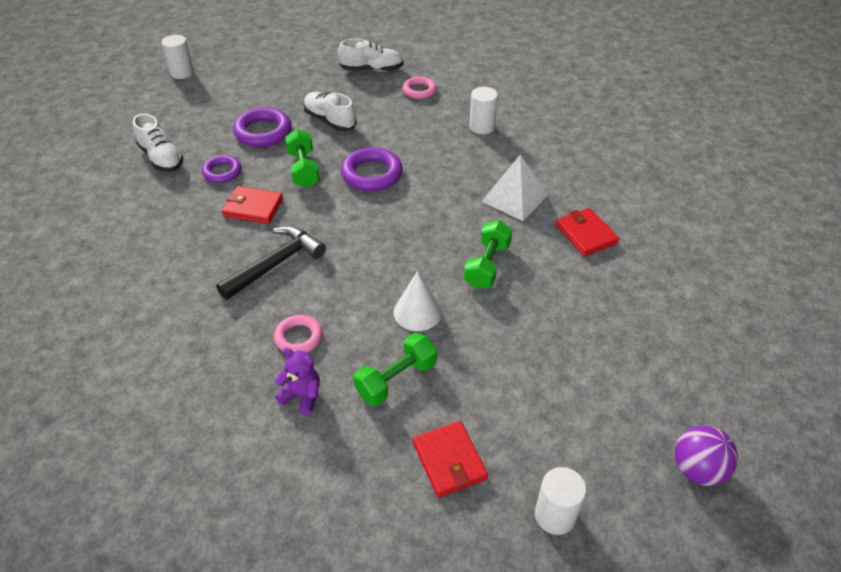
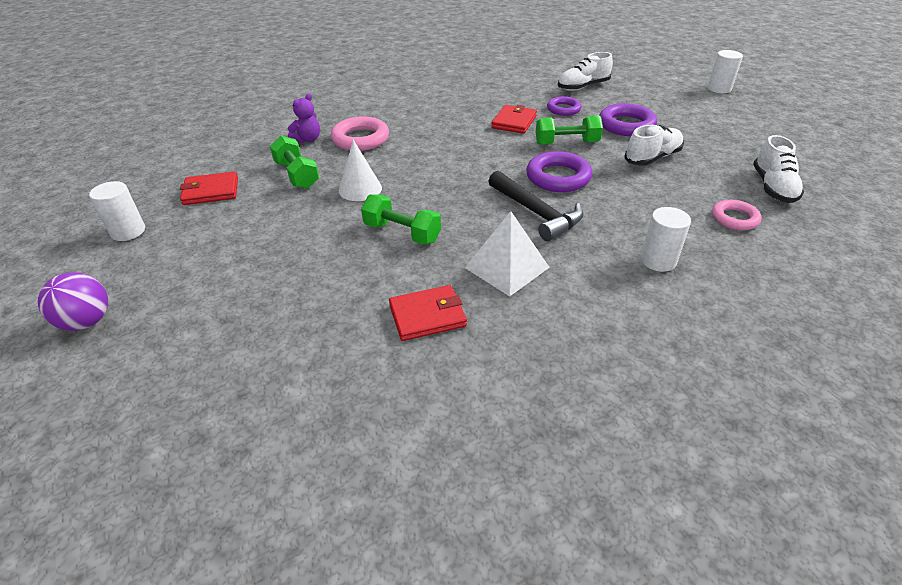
camera: 100 degrees right, 5 degrees down
black hammer [216,226,326,300] -> black hammer moved to [488,171,583,241]
pink ring [274,315,323,353] -> pink ring [331,116,389,151], size x1.58

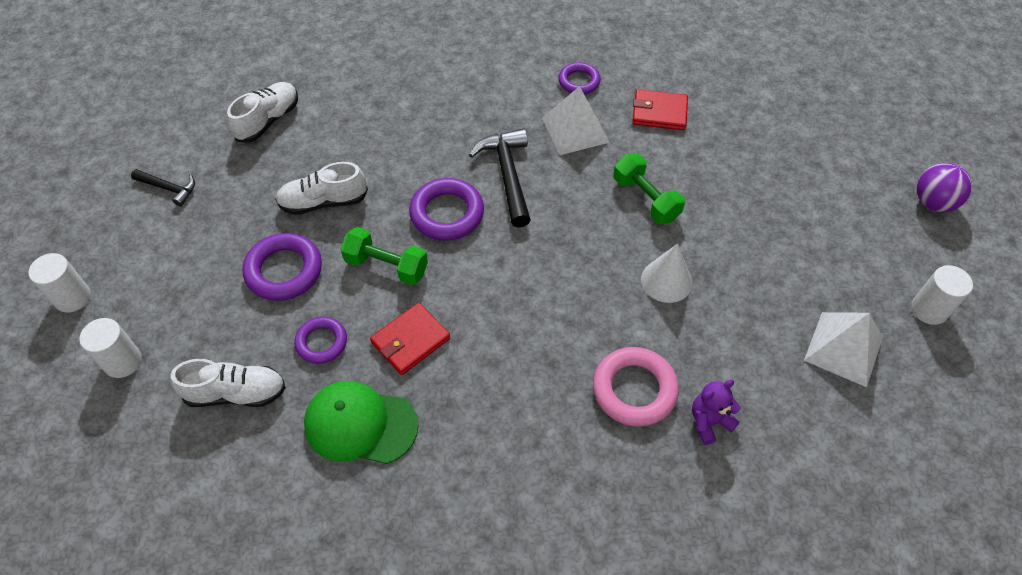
camera: 155 degrees left, 15 degrees up
red wallet [180,171,238,205] -> white pyramid [804,312,883,387]
green dumbbell [270,136,319,189] -> none
white cylinder [641,207,691,272] -> white cylinder moved to [79,318,142,378]
pink ring [712,200,762,230] -> none
none -> black hammer [131,169,195,207]
none -> green cap [304,381,418,464]
none -> purple ring [558,62,601,95]

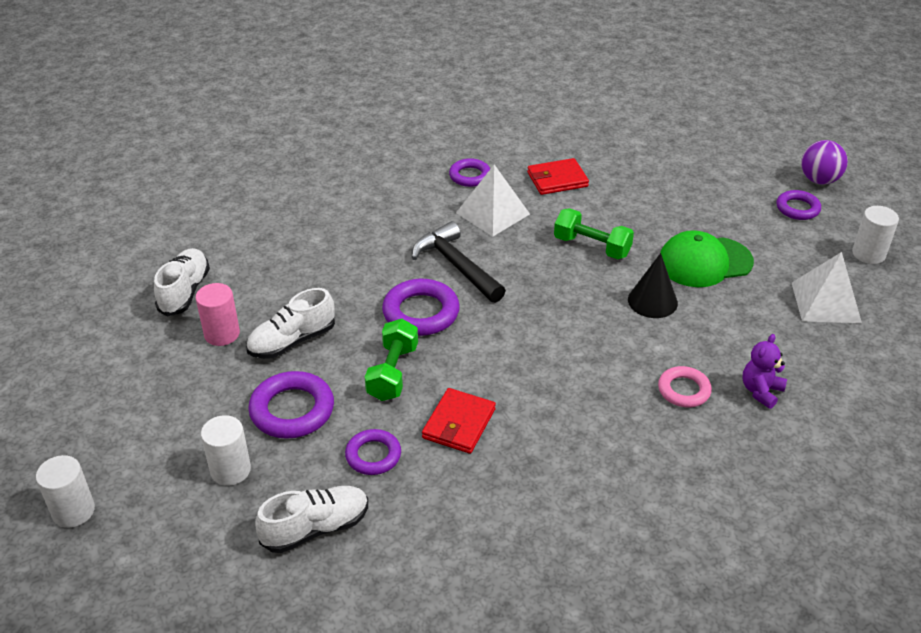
camera: 25 degrees left, 15 degrees down
white cylinder [79,318,142,378] -> white cylinder moved to [201,415,251,486]
black hammer [131,169,195,207] -> none
green cap [304,381,418,464] -> green cap moved to [660,230,754,287]
green dumbbell [340,227,428,285] -> green dumbbell turned 75 degrees counterclockwise [365,319,418,401]
pink ring [593,347,679,427] -> pink ring [658,366,712,407], size x0.63
white cone [641,244,692,303] -> black cone [628,253,678,318]
none -> pink cylinder [196,283,240,346]
none -> purple ring [777,190,821,220]

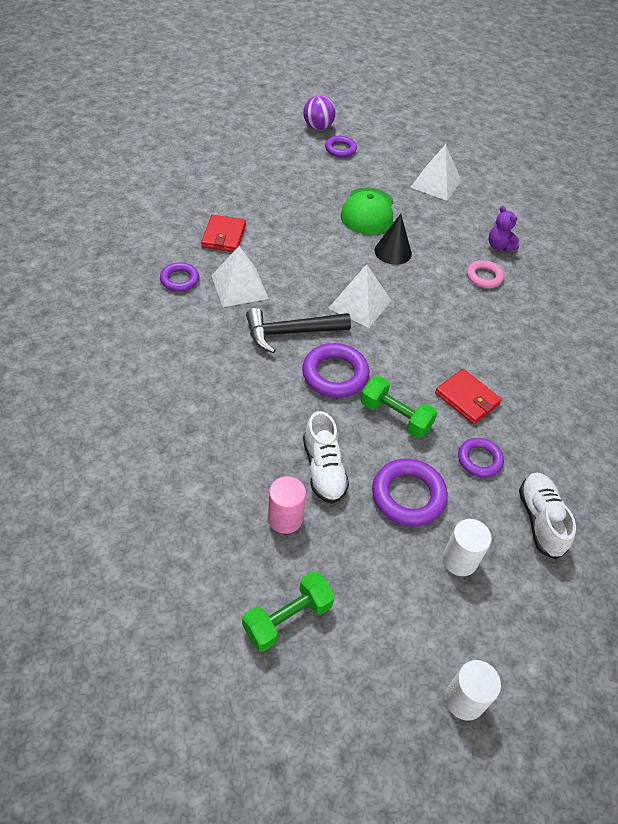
camera: 70 degrees left, 10 degrees up
white shoe [154,248,210,316] -> none
green dumbbell [554,208,634,259] -> green dumbbell moved to [242,571,335,652]
white cylinder [852,206,899,264] -> none
none -> white pyramid [328,264,391,328]

